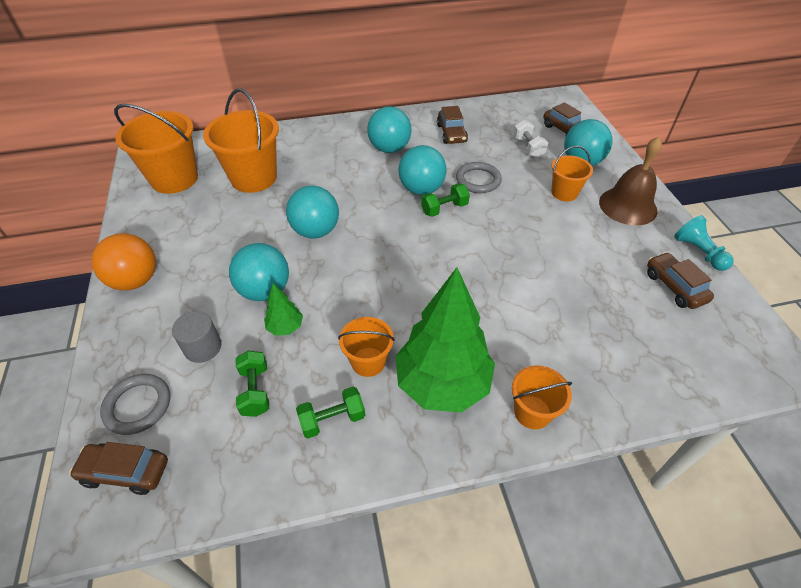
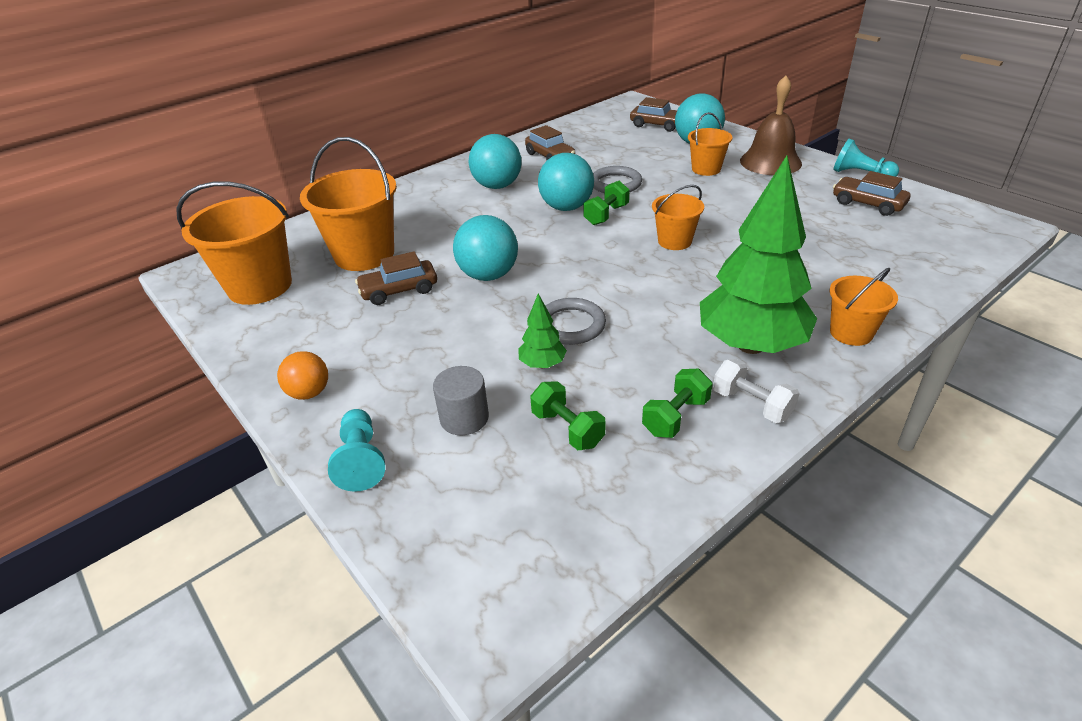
camera: 25 degrees left, 10 degrees down
brown car [69,442,168,495] -> brown car moved to [355,251,437,305]
orange ball [91,233,156,290] -> orange ball [277,351,328,400], size x0.62
grey ring [100,374,170,435] -> grey ring moved to [546,298,606,345]
turquoise ball [229,243,289,301] -> none
orange bucket [338,317,395,377] -> orange bucket moved to [652,185,704,250]
white dumbbell [513,120,548,158] -> white dumbbell moved to [713,359,800,423]
none -> turquoise pawn [328,409,385,492]

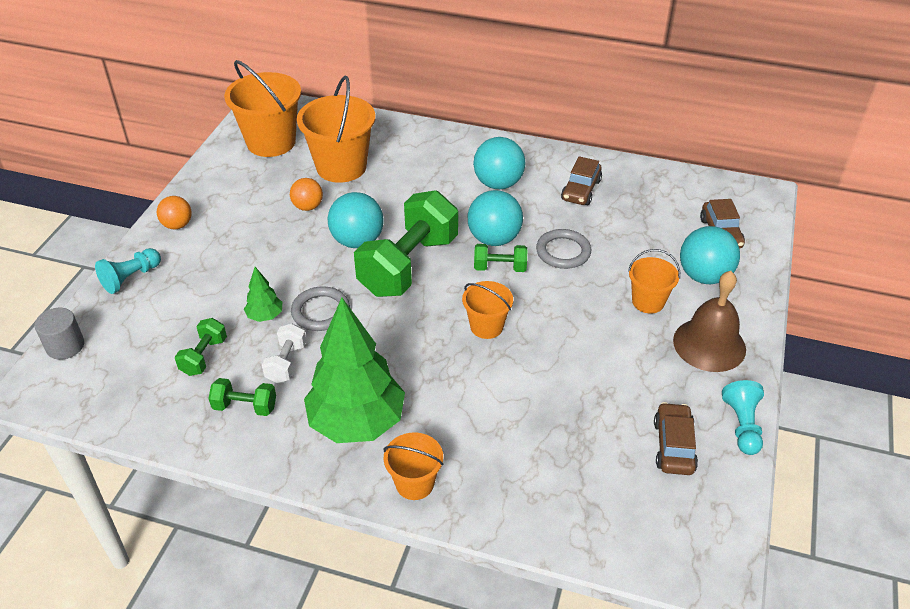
camera: 55 degrees right, 5 degrees up
brown car [355,251,437,305] -> orange ball [290,178,323,211]
grey cylinder [433,366,489,435] -> grey cylinder moved to [35,308,84,360]
white dumbbell [713,359,800,423] -> white dumbbell moved to [262,323,307,383]
none -> green dumbbell [354,190,458,297]

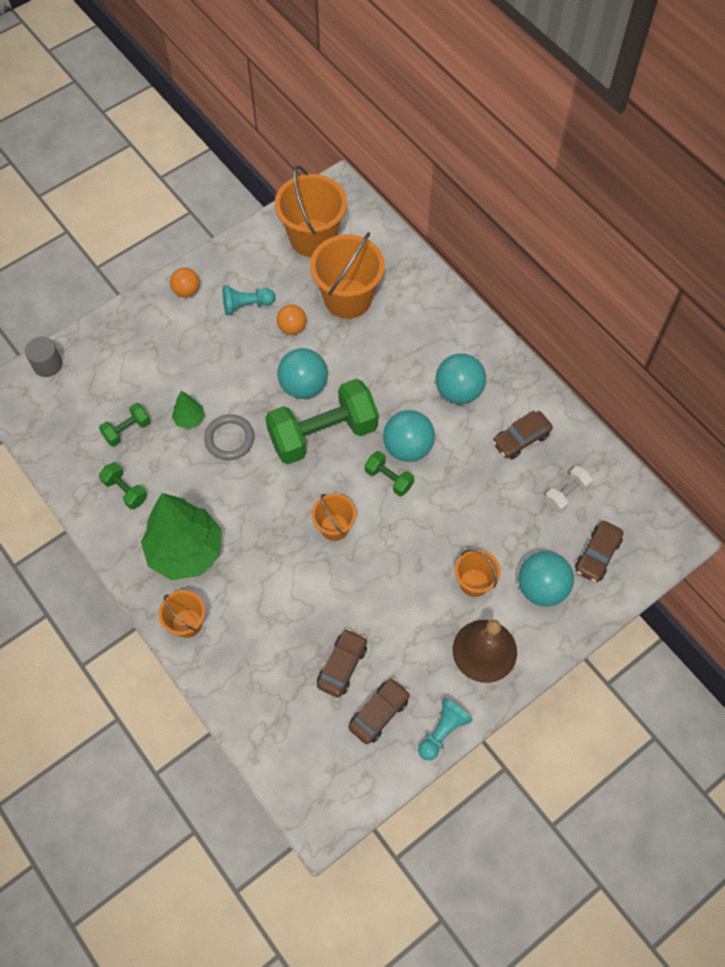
camera: 35 degrees right, 20 degrees up
turquoise pawn [95,248,161,294] -> turquoise pawn moved to [223,285,275,315]
white dumbbell [262,323,307,383] -> white dumbbell moved to [545,466,593,513]
grey ring [536,229,591,269] -> none
none -> brown car [317,629,367,697]

